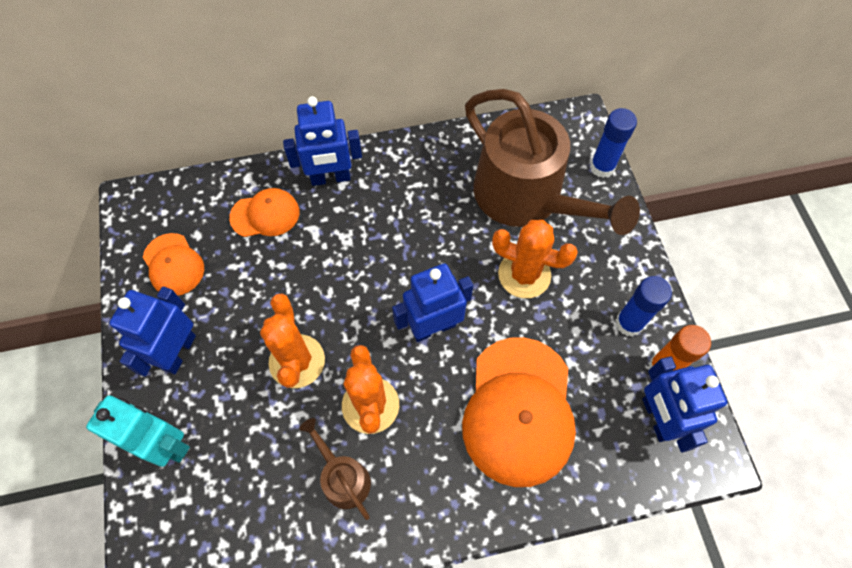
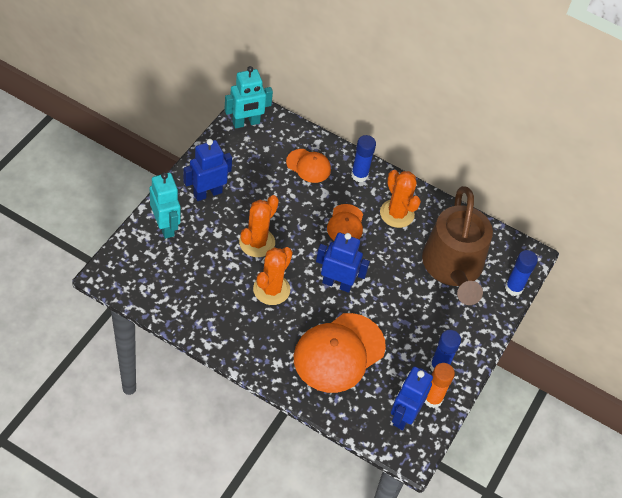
camera: 35 degrees right, 10 degrees down
orange cap [143,233,204,296] -> orange cap moved to [327,204,363,240]
blue robot [283,96,362,186] -> blue glue stick [351,135,376,182]
brown watering can [299,418,371,520] -> none
orange cactus [492,220,578,298] -> orange cactus moved to [380,170,421,228]
none -> turquoise robot [224,66,273,128]

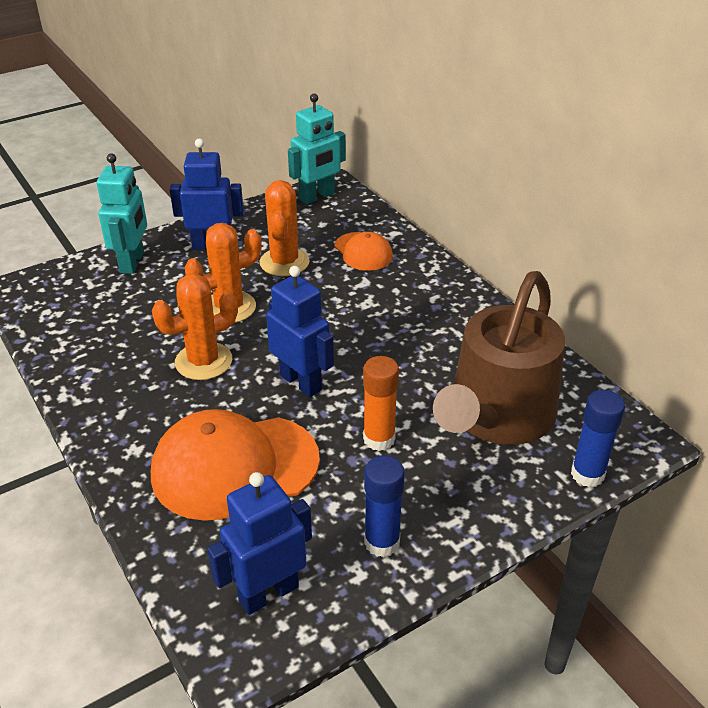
camera: 35 degrees right, 15 degrees down
turquoise robot [224,66,273,128] -> turquoise robot turned 45 degrees counterclockwise [288,94,346,204]
orange cap [327,204,363,240] -> none
blue glue stick [351,135,376,182] -> none
orange cactus [380,170,421,228] -> orange cactus moved to [260,180,310,276]
orange glue stick [424,363,455,408] -> orange glue stick moved to [363,356,399,451]

